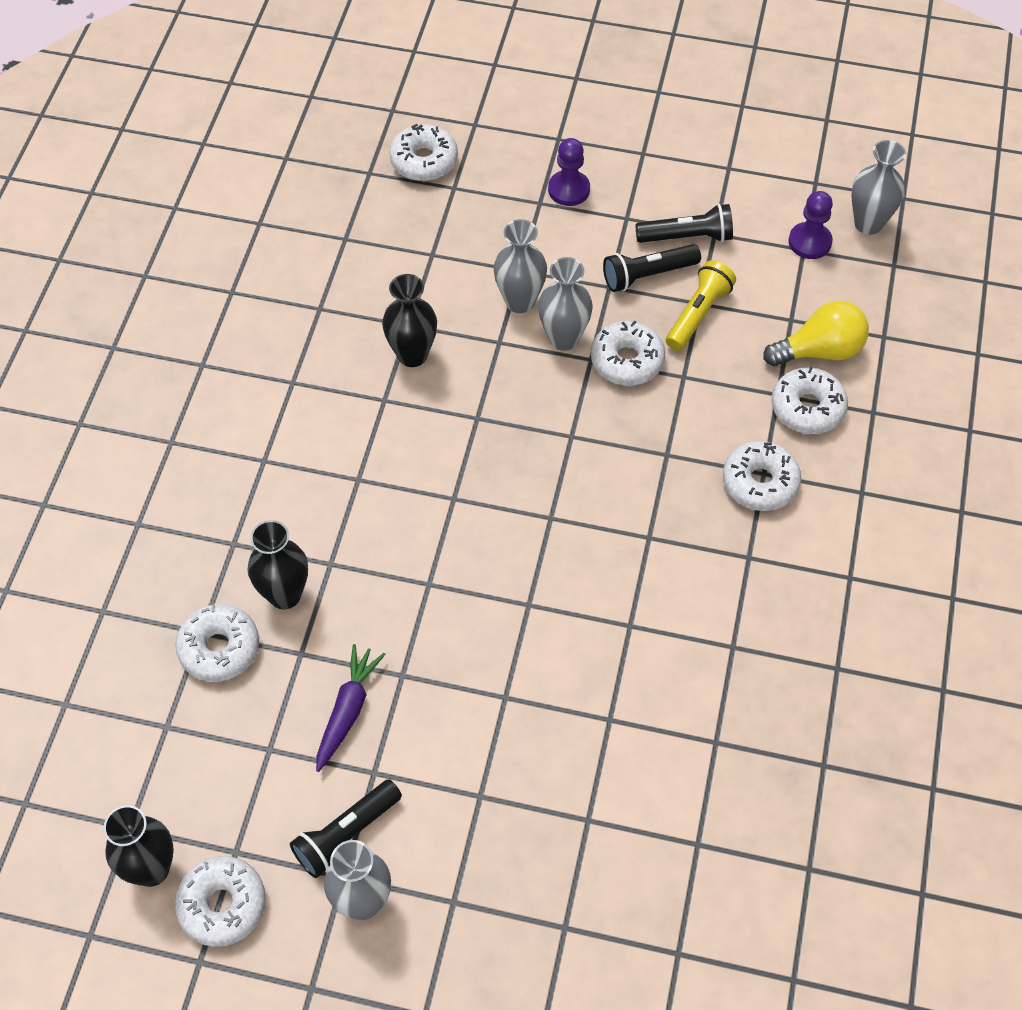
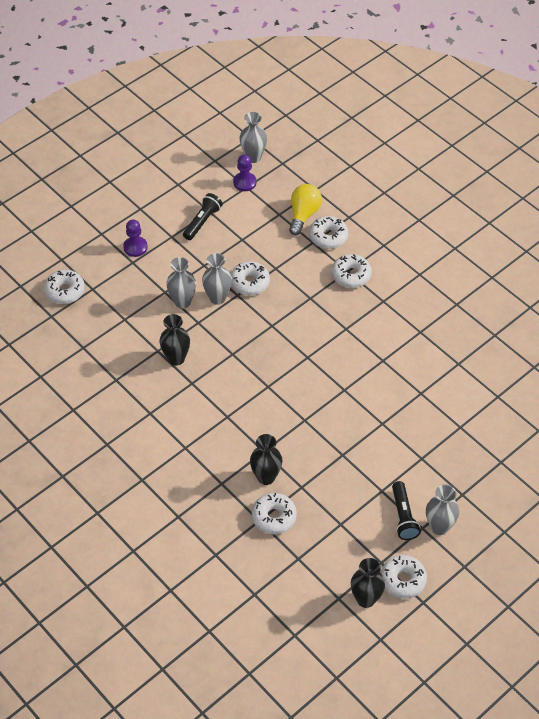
camera: 55 degrees left, 5 degrees down
purple carrot [316,644,386,772] -> none
black flashlight [603,244,701,292] -> none
yellow flashlight [666,260,736,351] -> none

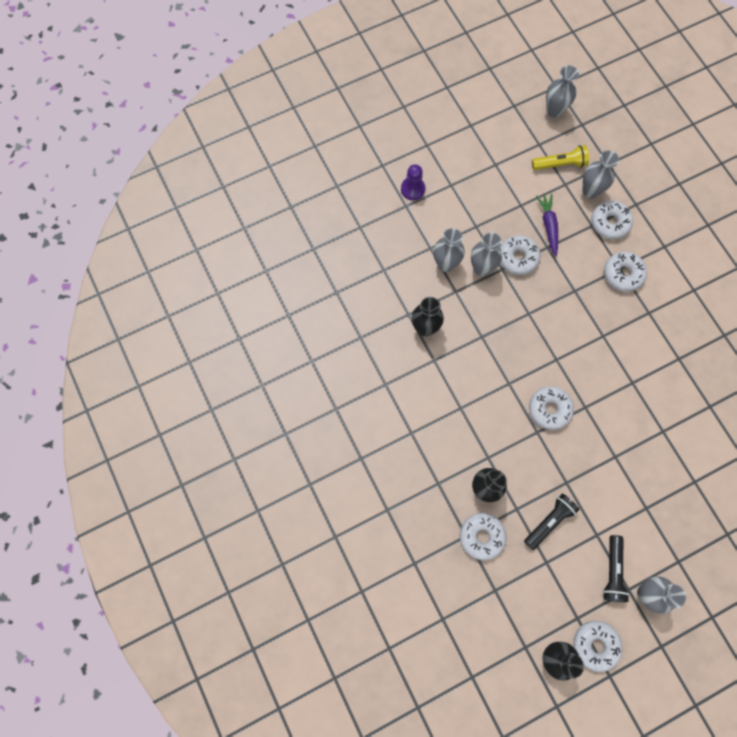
camera: 15 degrees right, 20 degrees up
white donut [44,270,85,304] -> white donut moved to [529,386,574,430]
black flashlight [183,193,223,240] -> black flashlight moved to [524,493,580,550]
purple pawn [233,154,256,191] -> none
yellow light bulb [289,184,322,235] -> grey vase [582,150,619,198]
none -> yellow flashlight [532,145,589,170]
none -> purple carrot [536,194,558,256]

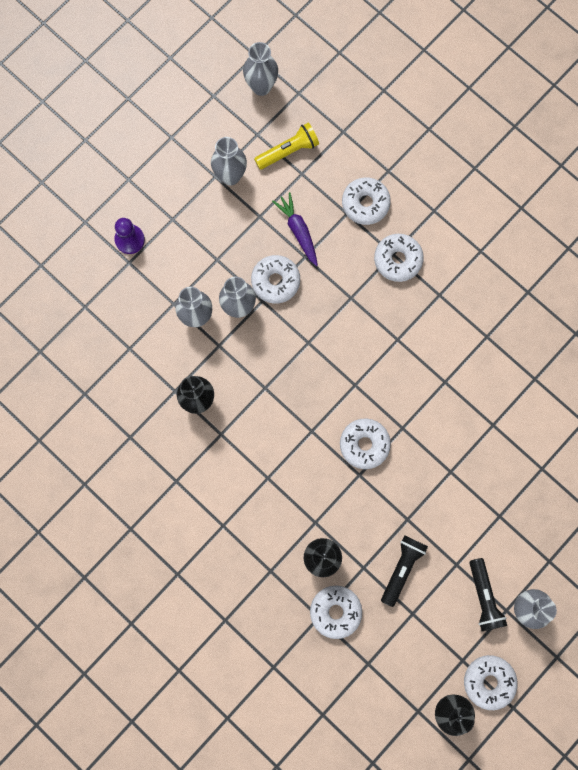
camera: 20 degrees left, 5 degrees up
grey vase [582,150,619,198] -> grey vase moved to [211,137,247,185]

